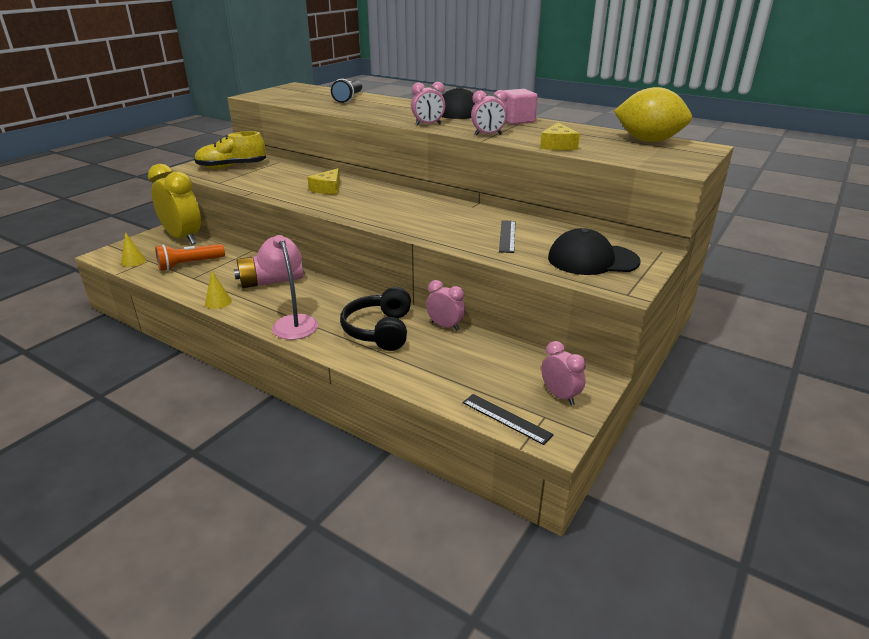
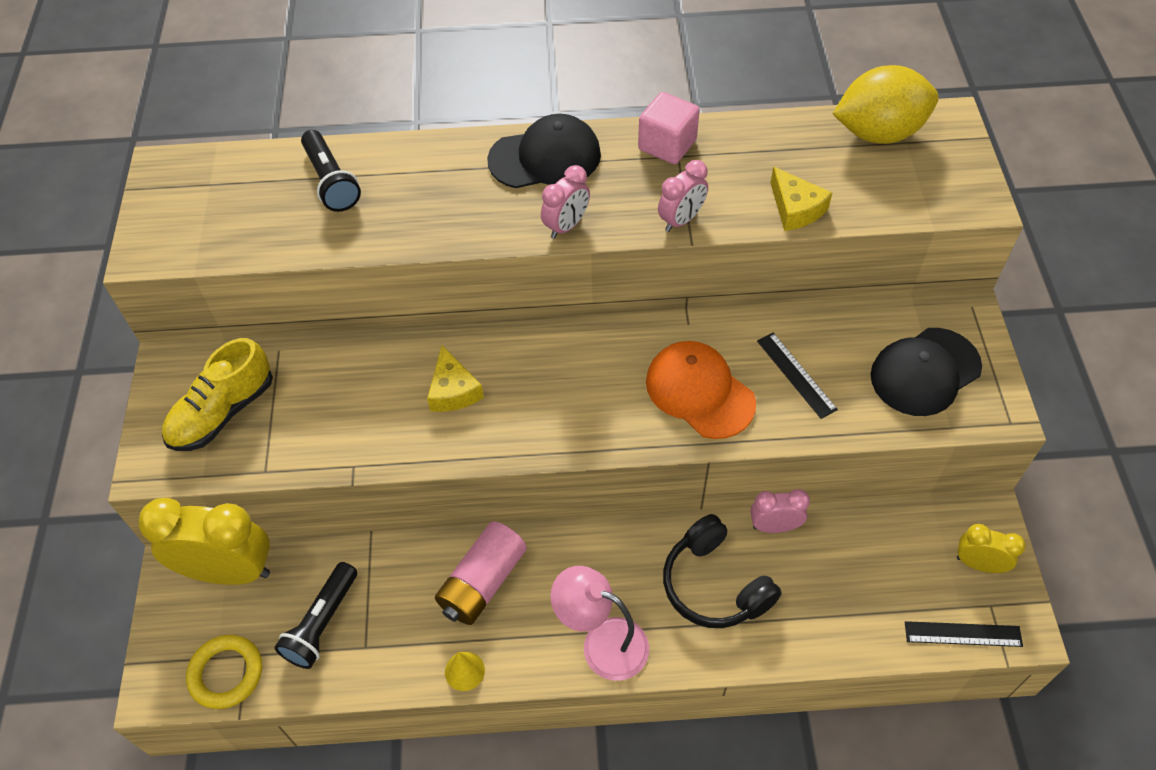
camera: 35 degrees left, 25 degrees up
yellow cone [121,232,146,267] -> yellow ring [186,635,262,709]
orange flashlight [155,244,225,271] -> black flashlight [274,562,357,669]
pink clock [541,341,586,405] -> yellow clock [957,524,1025,573]
none -> orange cap [646,341,756,439]

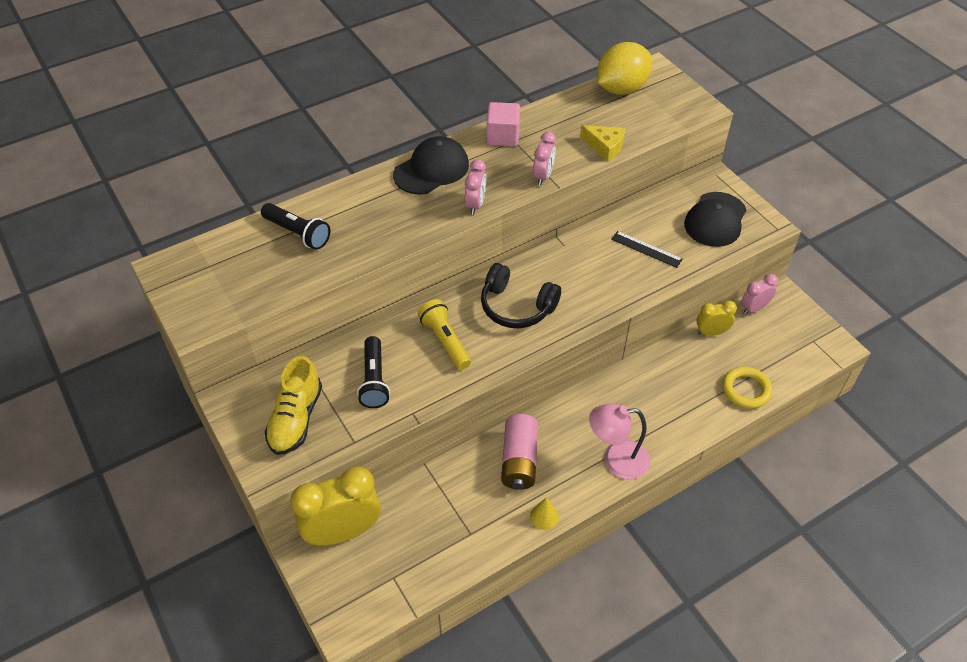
camera: 30 degrees left, 5 degrees down
yellow ring [186,635,262,709] -> yellow ring moved to [722,366,772,409]
black flashlight [274,562,357,669] -> black flashlight moved to [357,336,390,408]
yellow cheese [427,345,484,412] -> yellow flashlight [418,299,471,370]
orange cap [646,341,756,439] -> none
black headphones [663,514,782,628] -> black headphones moved to [481,263,561,328]
pink clock [751,489,810,533] -> pink clock moved to [741,274,778,315]
black ruler [905,621,1023,647] -> none
yellow clock [957,524,1025,573] -> yellow clock moved to [696,301,737,336]

